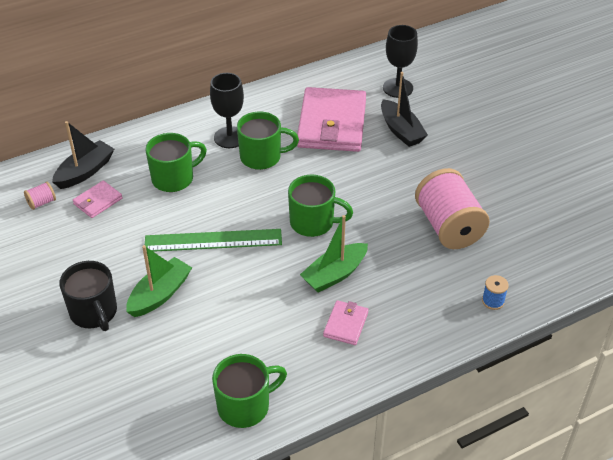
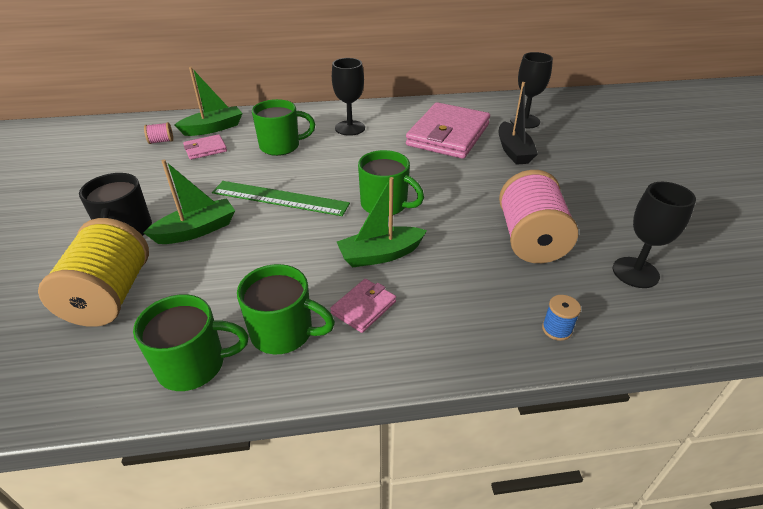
camera: 20 degrees right, 5 degrees down
black boat [52,121,114,189] -> green boat [175,67,243,136]
green mug [237,111,299,170] -> green mug moved to [237,264,335,354]
none -> yellow spool [38,218,149,327]
none -> black goblet [612,182,696,288]

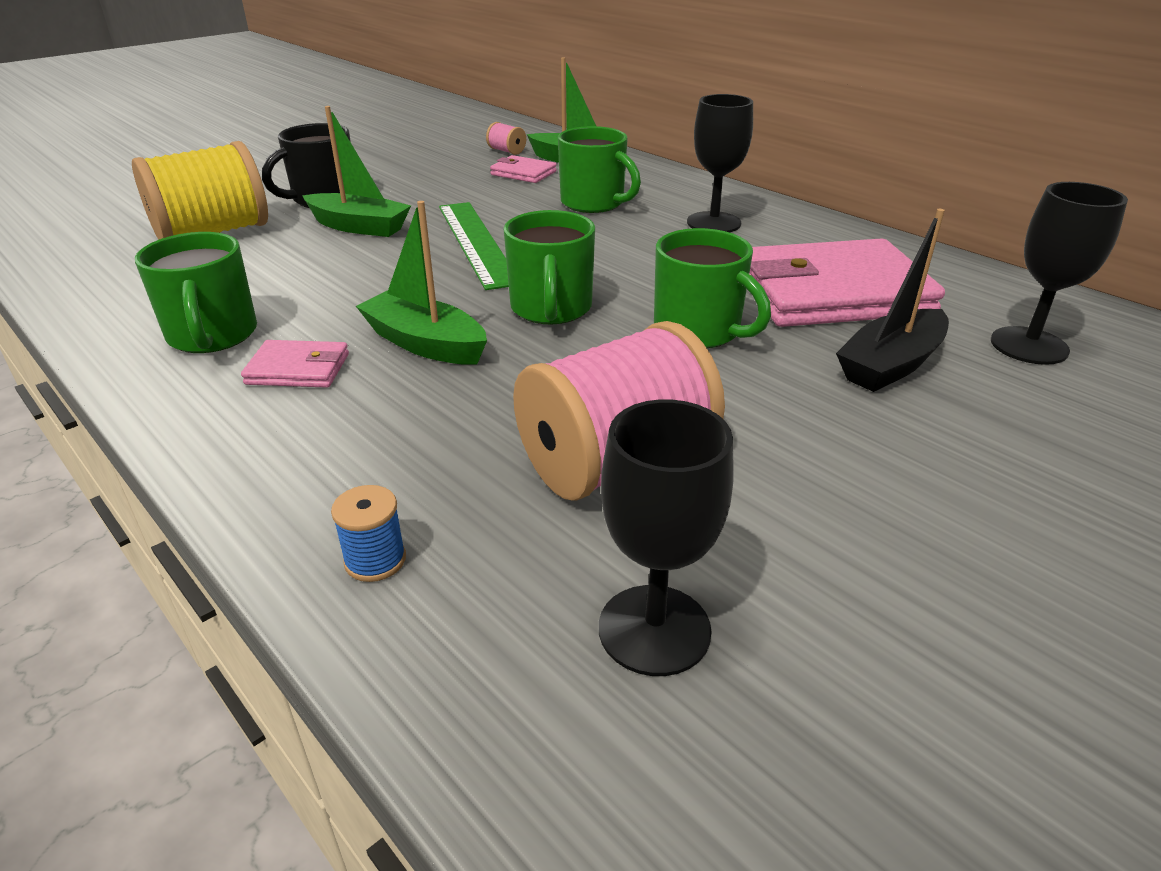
camera: 55 degrees right, 5 degrees down
green mug [133,294,249,391] -> green mug moved to [654,228,771,348]

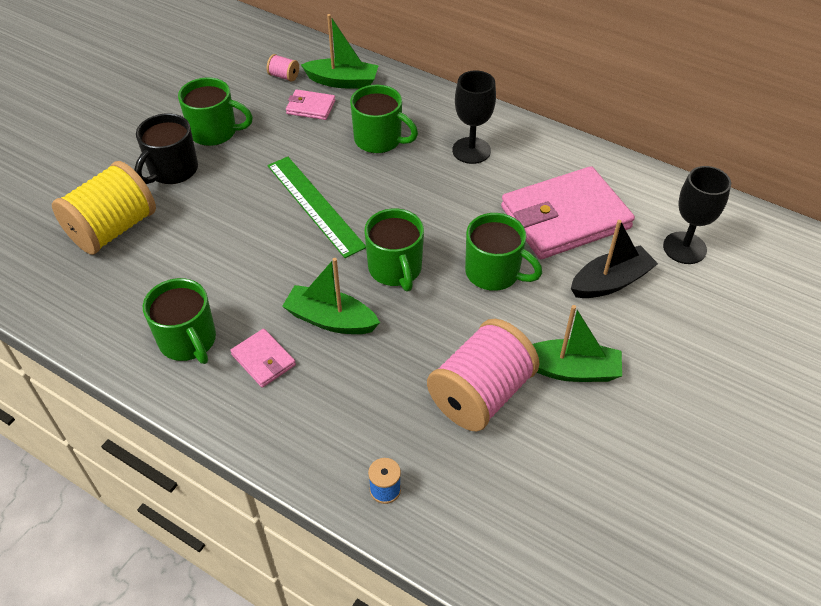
camera: 15 degrees left, 15 degrees up
pink wallet [241,340,349,388] -> pink wallet turned 60 degrees clockwise [230,329,296,388]
green boat [302,106,411,237] -> green boat moved to [533,305,622,382]
black goblet [599,400,734,676] -> none
black boat [836,209,949,392] -> black boat turned 150 degrees counterclockwise [571,220,658,298]
none -> green mug [178,77,253,146]

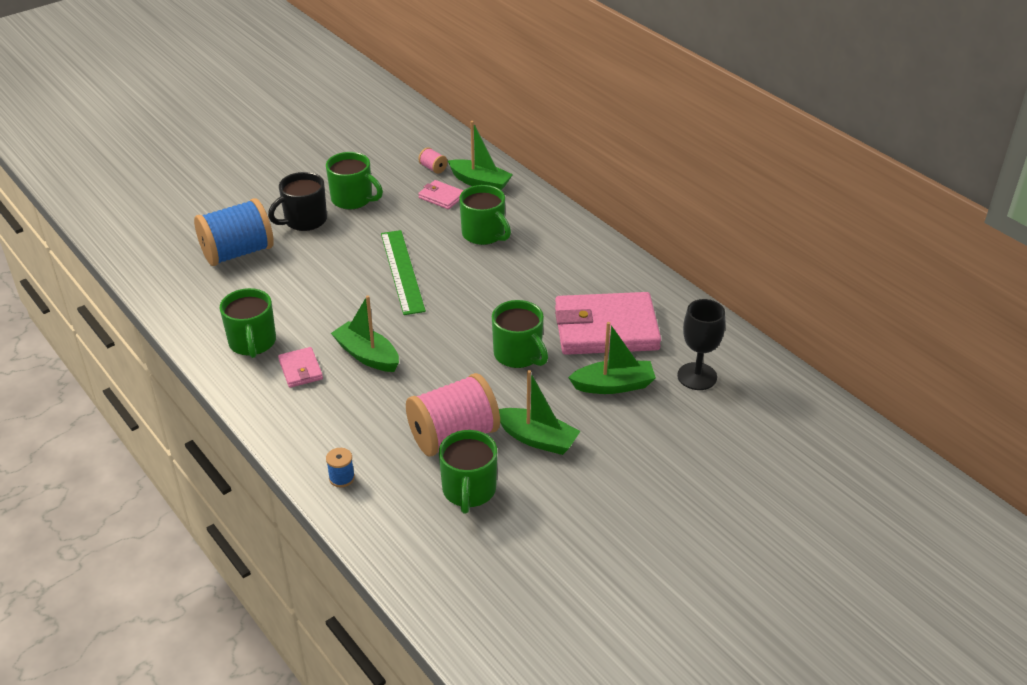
camera: 20 degrees right, 10 degrees down
yellow spool [52,161,156,255] -> blue spool [194,198,274,266]
green mug [364,208,424,291] -> green mug moved to [439,430,497,514]
black goblet [452,70,496,164] -> none
black boat [571,220,658,298] -> green boat [568,322,656,394]

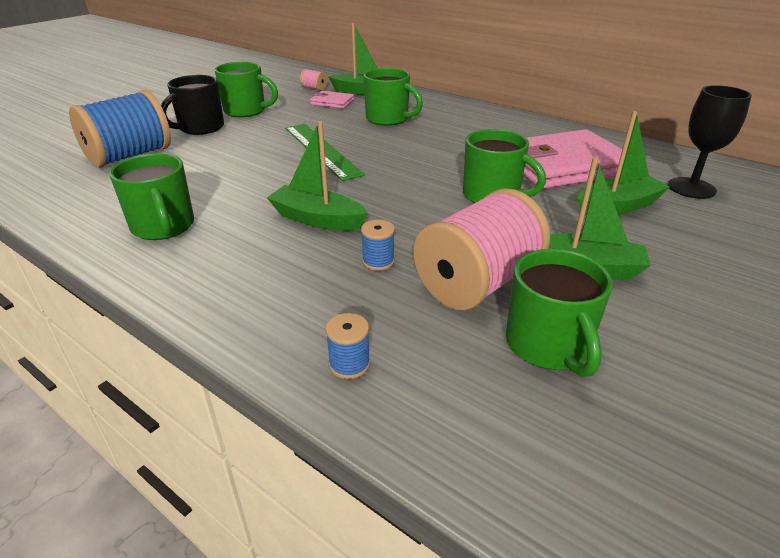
camera: 15 degrees left, 5 degrees down
pink wallet [278,347,323,388] -> none
none -> blue spool [361,220,395,271]

